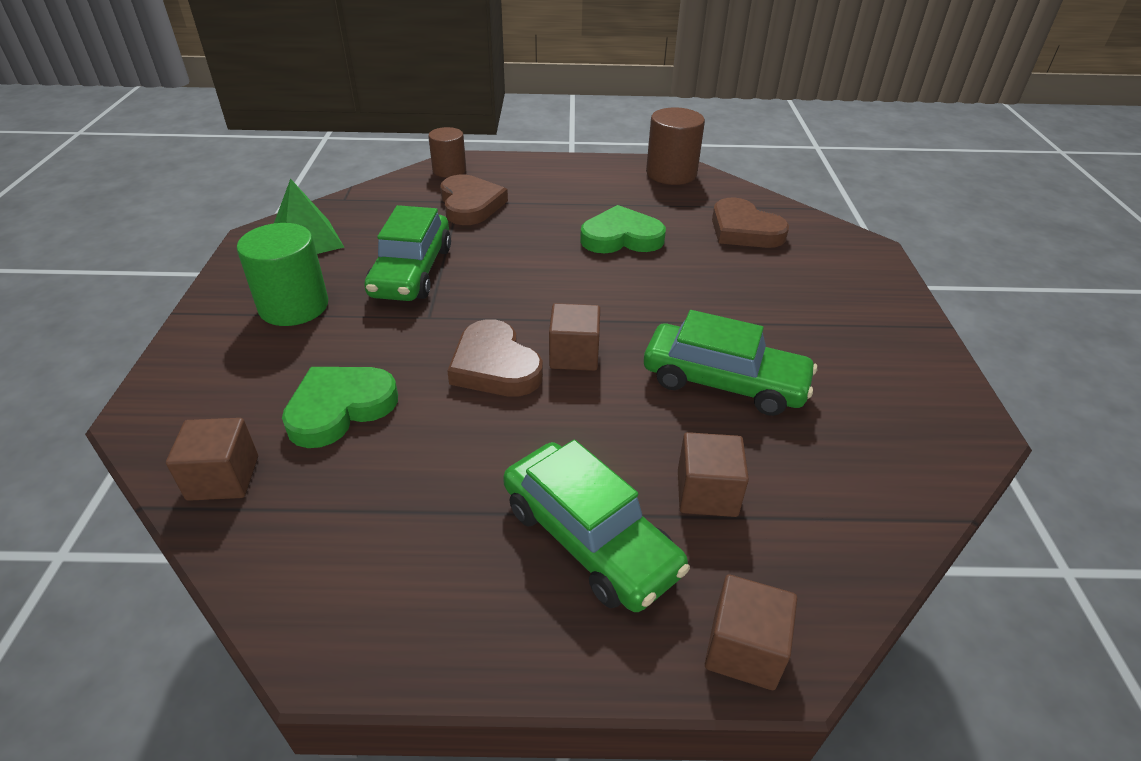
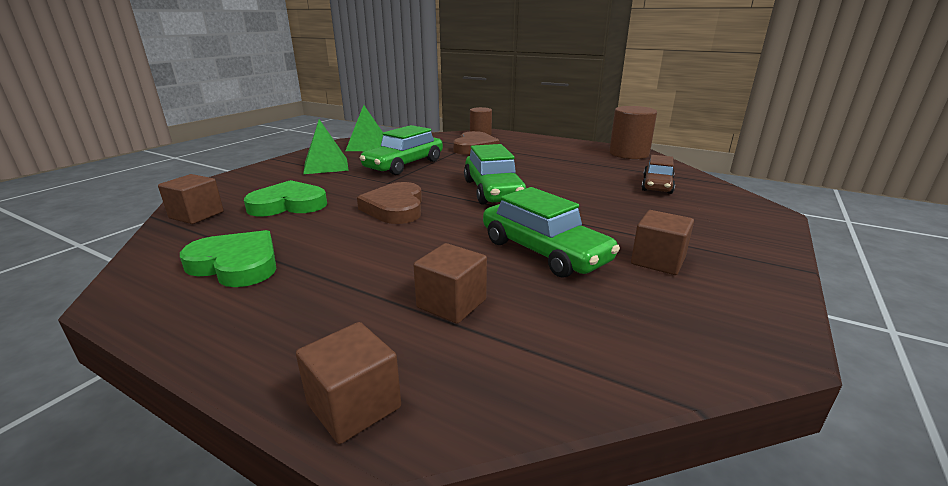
camera: 30 degrees right, 15 degrees down
green cylinder [237,223,328,326] -> green pyramid [303,119,349,174]
green car [503,440,690,612] -> green car moved to [464,144,526,205]
brown cube [549,303,600,371] -> brown cube moved to [631,210,694,275]
green heart [580,205,666,253] -> green heart moved to [180,230,276,287]
brown heart [712,197,789,248] -> brown car [642,155,675,194]

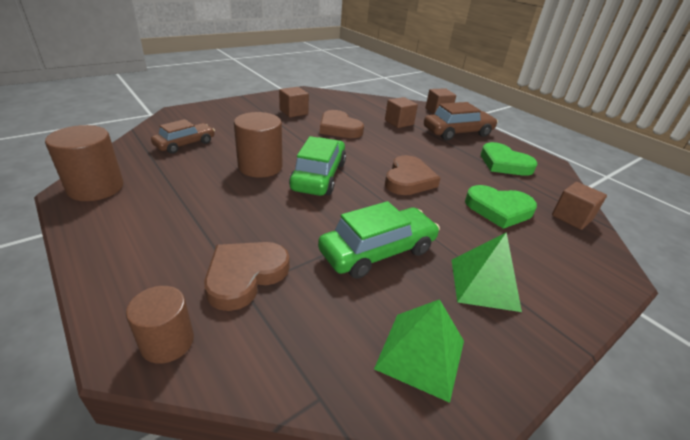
camera: 160 degrees left, 10 degrees up
green car [483,187,620,278] -> brown heart [320,110,364,138]
none -> brown cylinder [234,112,283,178]
none -> brown car [424,102,498,141]

